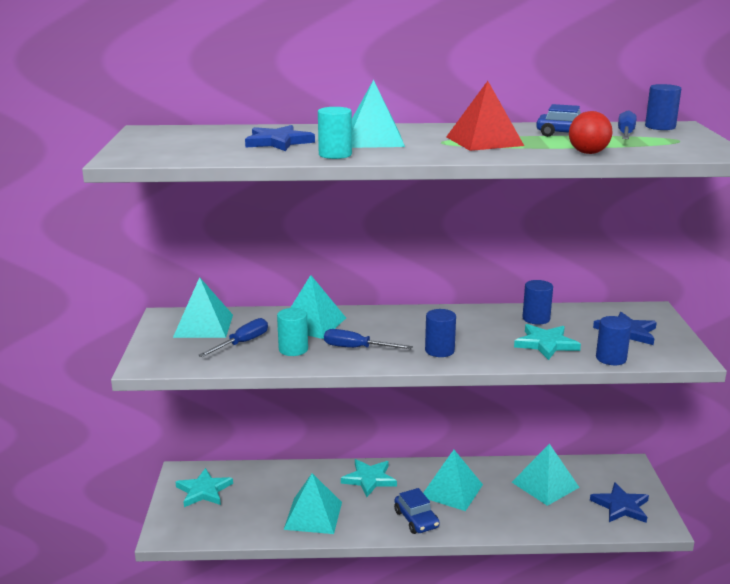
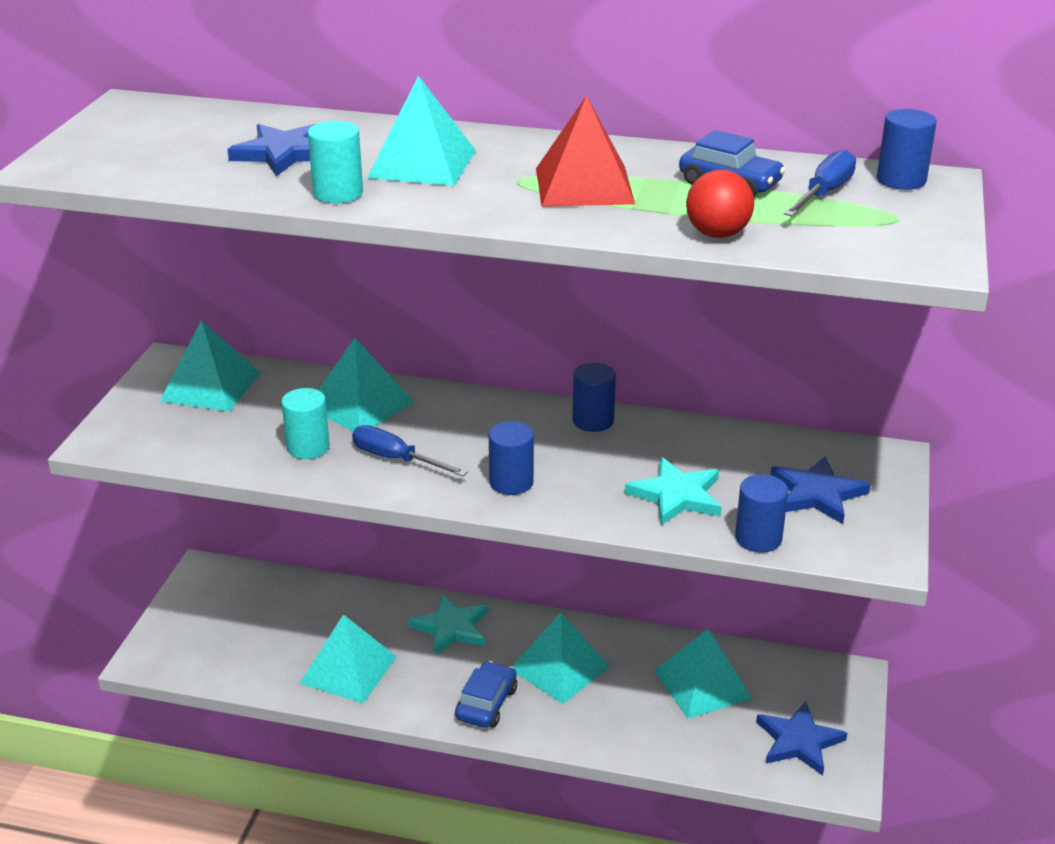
camera: 15 degrees right, 10 degrees up
turquoise star [176,468,233,507] -> none
blue screwdriver [198,318,268,357] -> none
blue car [394,488,440,534] -> blue car turned 150 degrees counterclockwise [455,661,517,728]
blue cylinder [522,280,553,325] -> blue cylinder moved to [573,363,616,432]

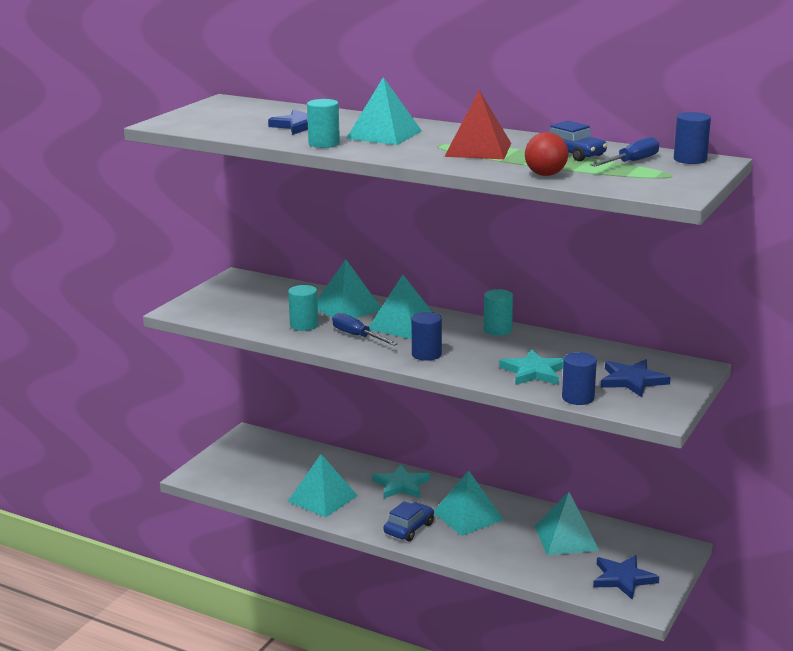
camera: 15 degrees right, 10 degrees down
turquoise pyramid [160,320,260,412] -> turquoise pyramid moved to [369,275,432,339]
blue cylinder [573,363,616,432] -> turquoise cylinder [484,289,513,336]

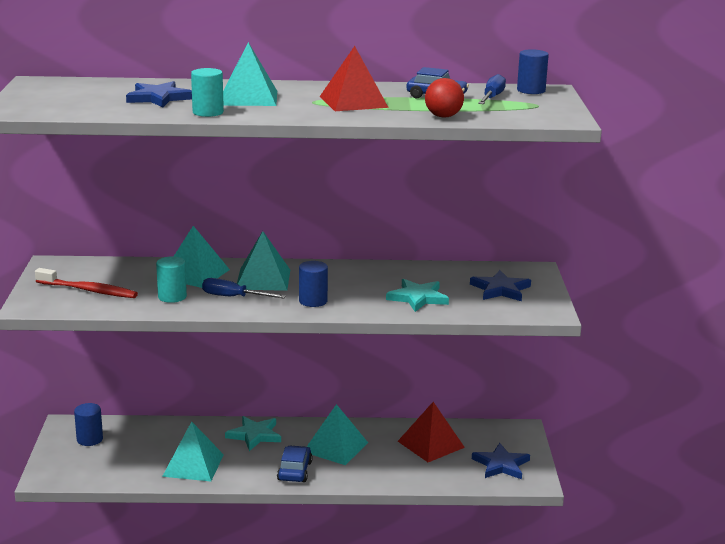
camera: 30 degrees left, 0 degrees up
turquoise cylinder [484,289,513,336] -> none
turquoise pyramid [535,492,600,556] -> red pyramid [398,402,465,462]
blue cylinder [562,352,597,405] -> blue cylinder moved to [74,403,103,446]
none -> red toothbrush [35,268,138,298]

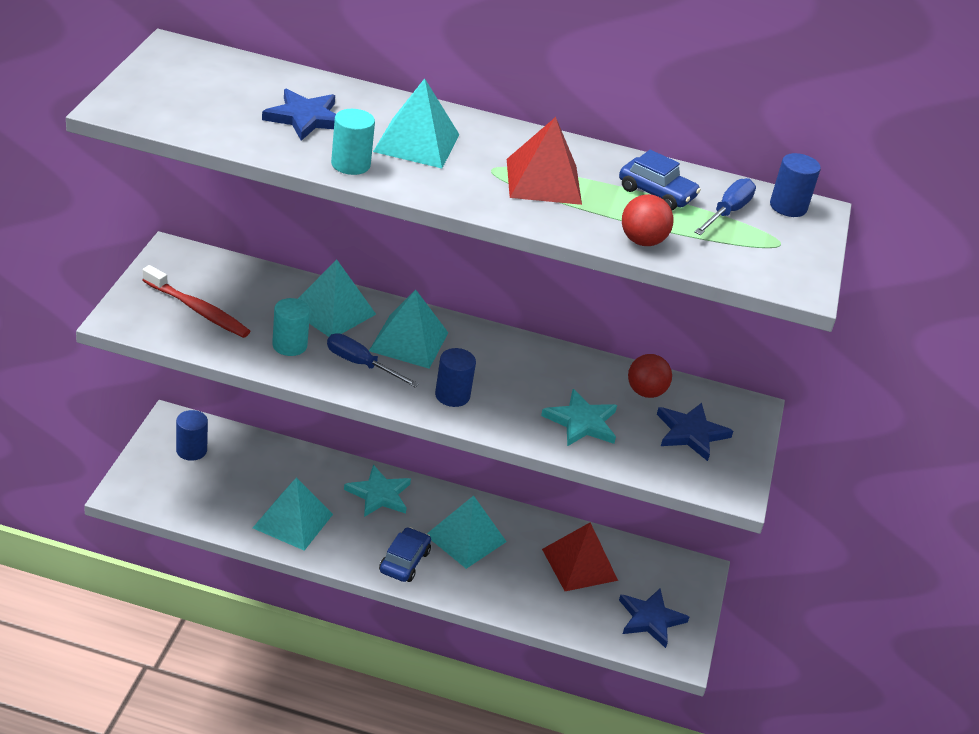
camera: 10 degrees right, 15 degrees up
none -> red ball [628,354,672,398]

